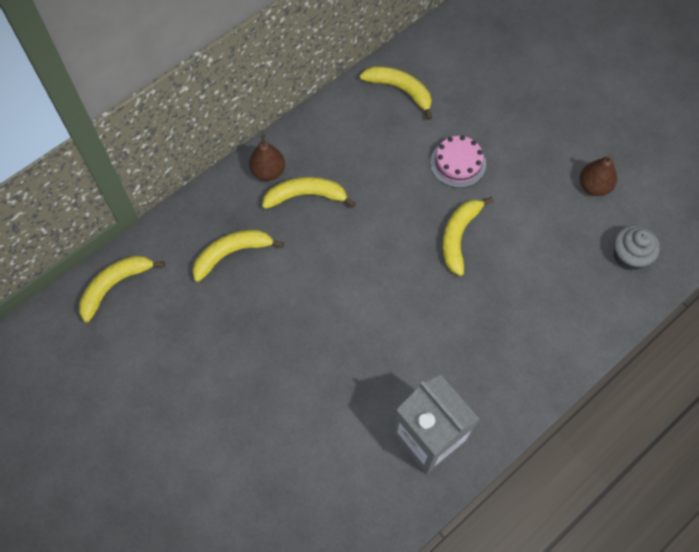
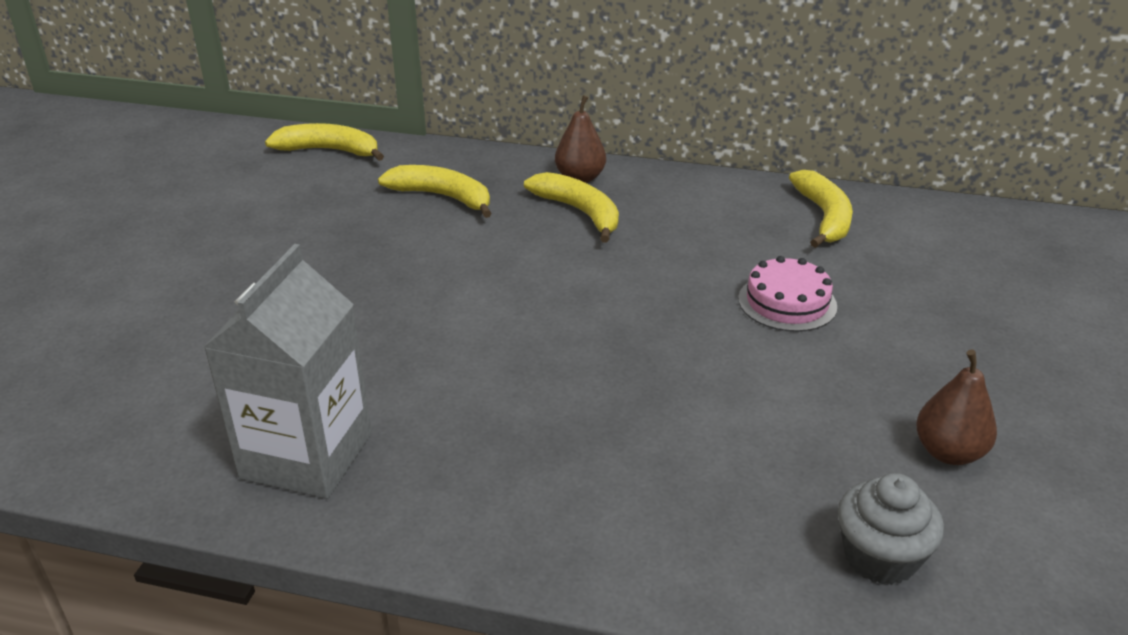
camera: 55 degrees right, 30 degrees down
yellow banana [442,197,494,276] -> none

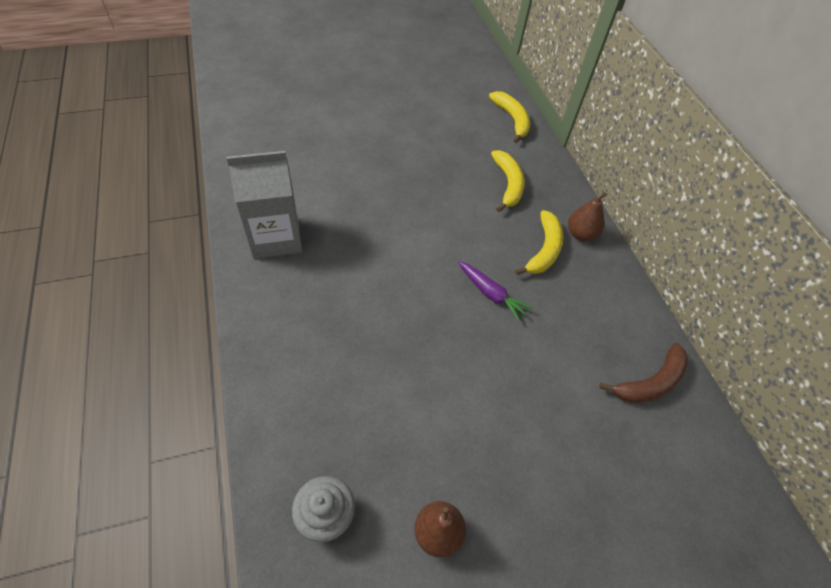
camera: 55 degrees right, 20 degrees up
pink cake [738,256,837,332] -> none
yellow banana [789,170,853,248] -> brown banana [599,343,688,403]
none -> purple carrot [458,261,533,322]

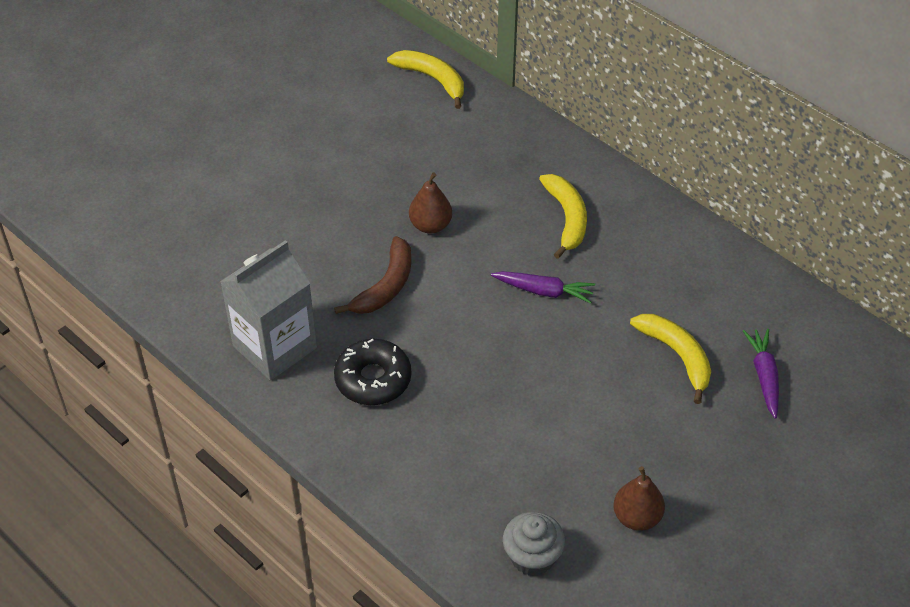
camera: 25 degrees left, 5 degrees down
yellow banana [491,150,525,212] -> yellow banana moved to [630,314,711,404]
brown pear [568,192,607,241] -> brown pear moved to [409,172,452,234]
brown banana [599,343,688,403] -> brown banana moved to [334,236,411,314]
none -> black donut [334,338,411,405]
none -> purple carrot [743,329,779,419]

